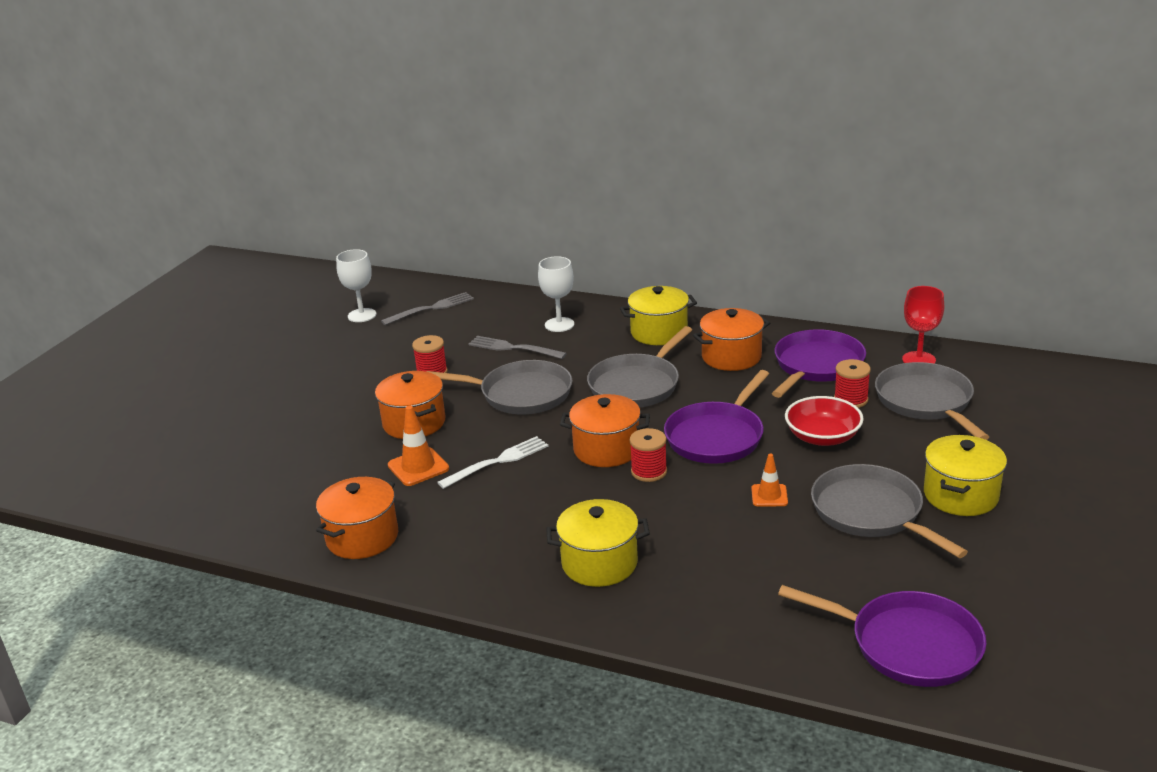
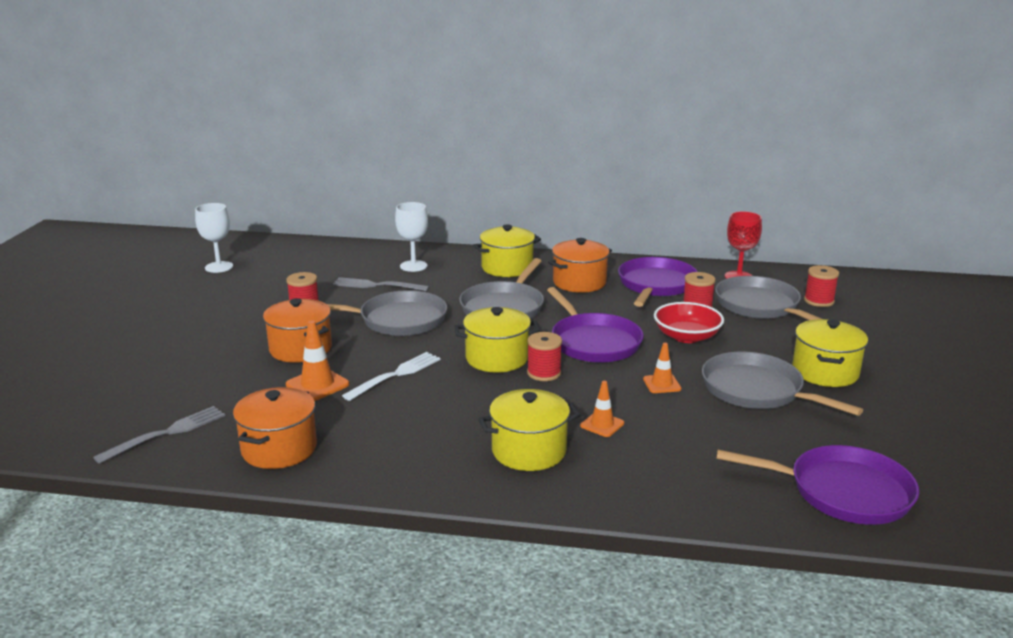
camera: 15 degrees left, 5 degrees down
grey fork [381,292,474,325] -> grey fork moved to [93,406,225,464]
orange pot [560,394,650,467] -> yellow pot [455,307,540,372]
purple pan [664,370,769,464] -> purple pan turned 45 degrees counterclockwise [547,287,644,363]
none -> orange traffic cone [580,381,624,437]
none -> red spool [804,265,839,307]

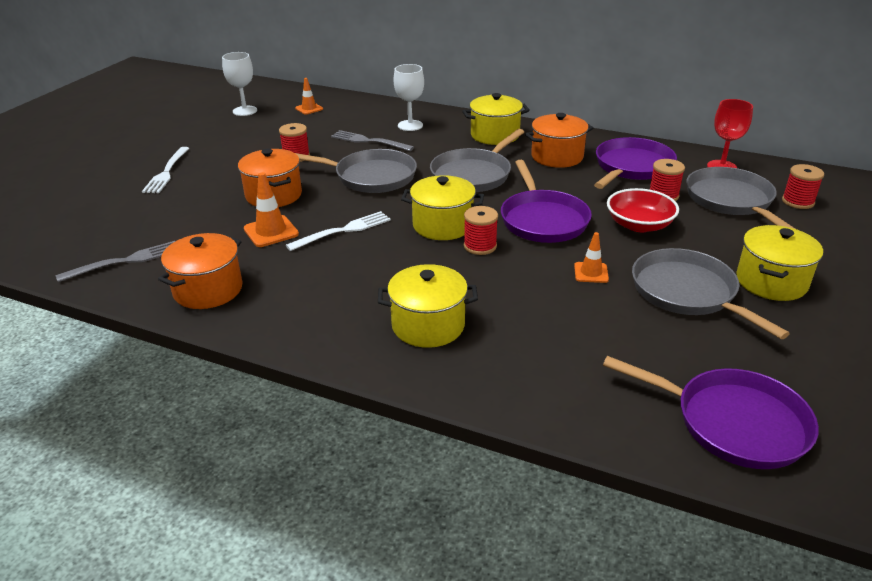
camera: 15 degrees right, 10 degrees up
orange traffic cone [580,381,624,437] -> orange traffic cone moved to [295,78,323,115]
none -> white fork [142,147,189,193]

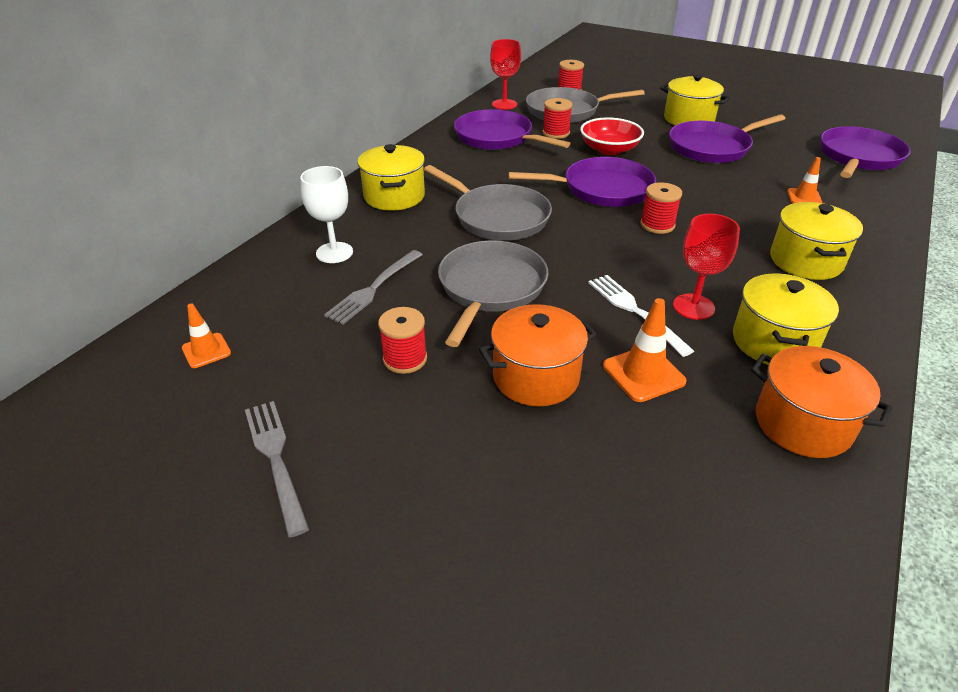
camera: 85 degrees left, 5 degrees up
grey fork [56,241,175,282] -> grey fork moved to [245,401,309,538]
white fork [142,147,189,193] -> none
white goblet [222,52,257,116] -> none
yellow pot [401,175,484,240] -> yellow pot moved to [733,273,839,365]
orange pot [525,113,593,168] -> none
orange traffic cone [574,232,609,283] -> orange traffic cone moved to [787,157,823,203]
grey pan [632,248,790,339] -> purple pan [669,114,785,163]
none -> red goblet [673,214,740,320]

